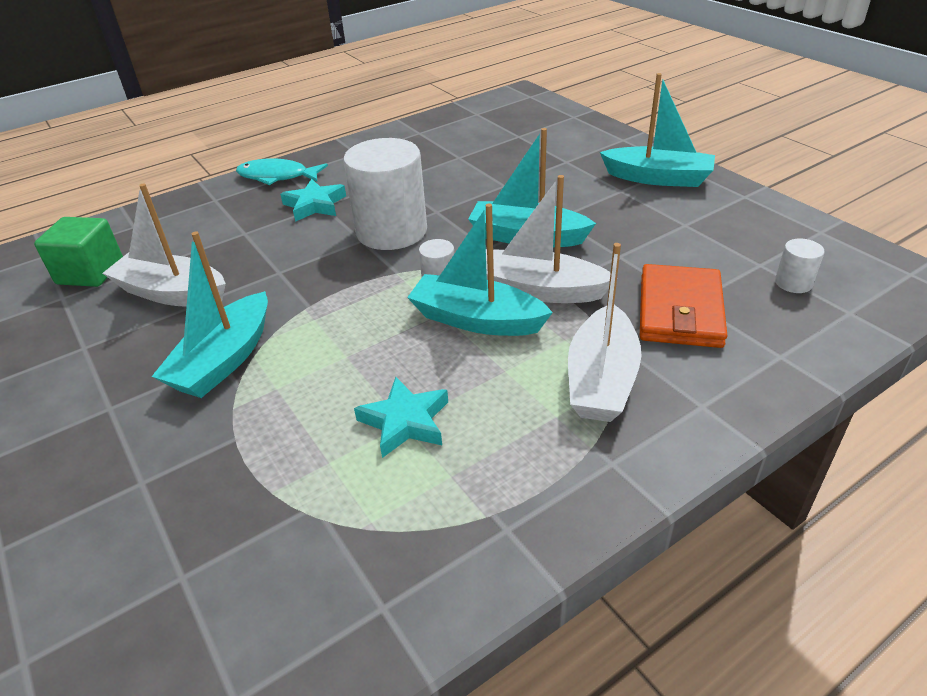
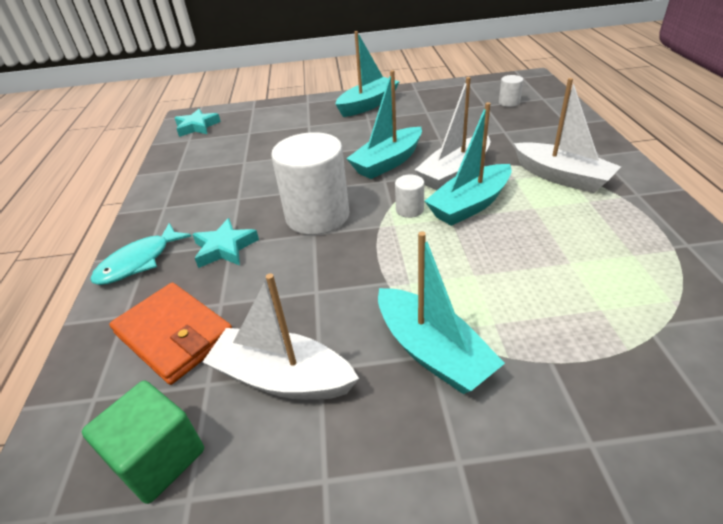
camera: 60 degrees left, 0 degrees up
white boat [102,183,226,307] -> white boat turned 60 degrees clockwise [203,273,359,400]
turquoise star [354,377,448,458] -> turquoise star moved to [175,109,221,137]
orange wallet [640,264,728,348] -> orange wallet moved to [109,282,232,385]

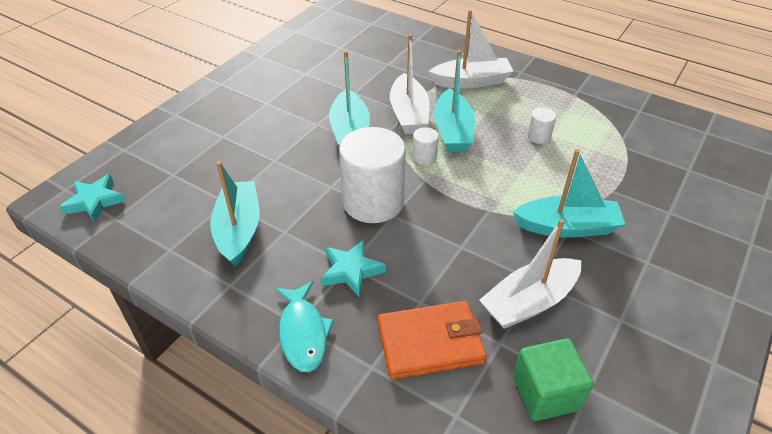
camera: 55 degrees left, 5 degrees up
turquoise boat [335,31,400,117] -> turquoise boat moved to [210,161,259,267]
white cylinder [499,75,523,107] -> white cylinder moved to [527,107,556,144]

